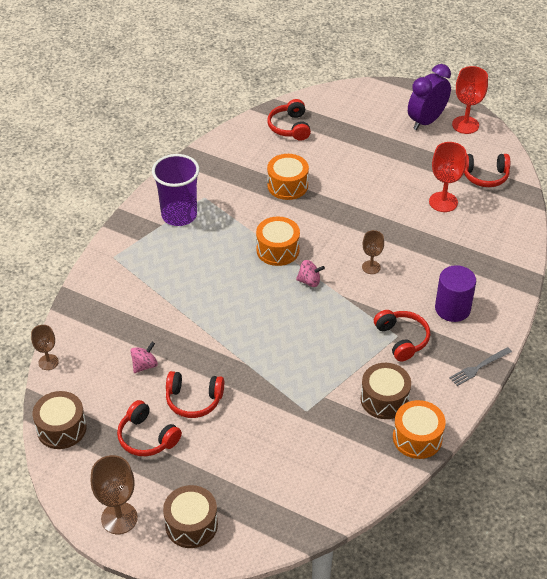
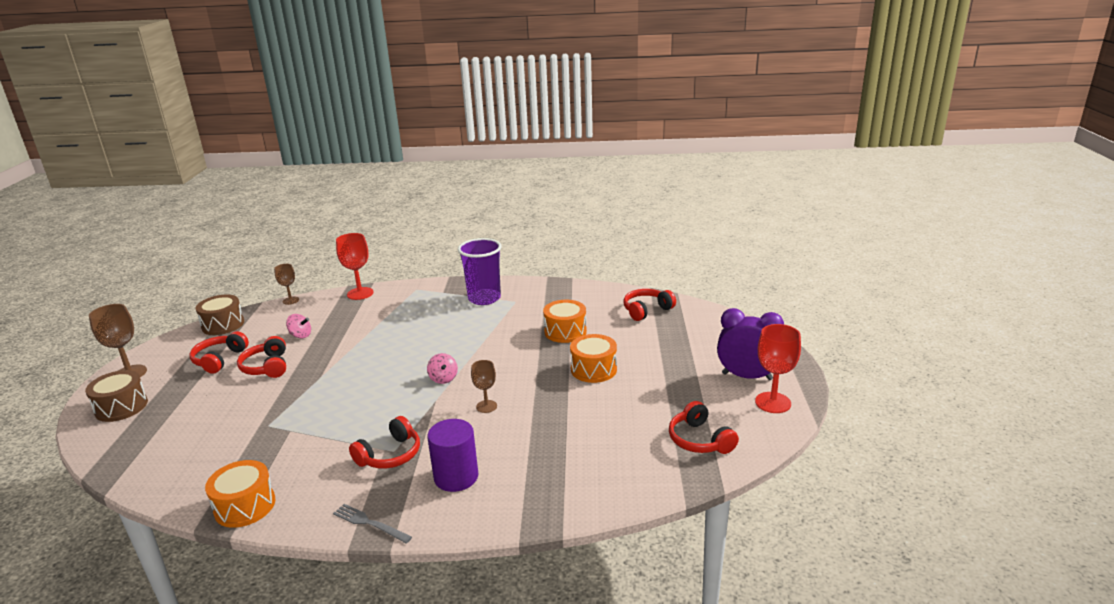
camera: 65 degrees right, 20 degrees down
orange drum [256,217,300,266] -> orange drum moved to [570,334,617,383]
brown drum [361,363,411,419] -> none
red goblet [429,142,467,212] -> red goblet moved to [336,233,374,300]

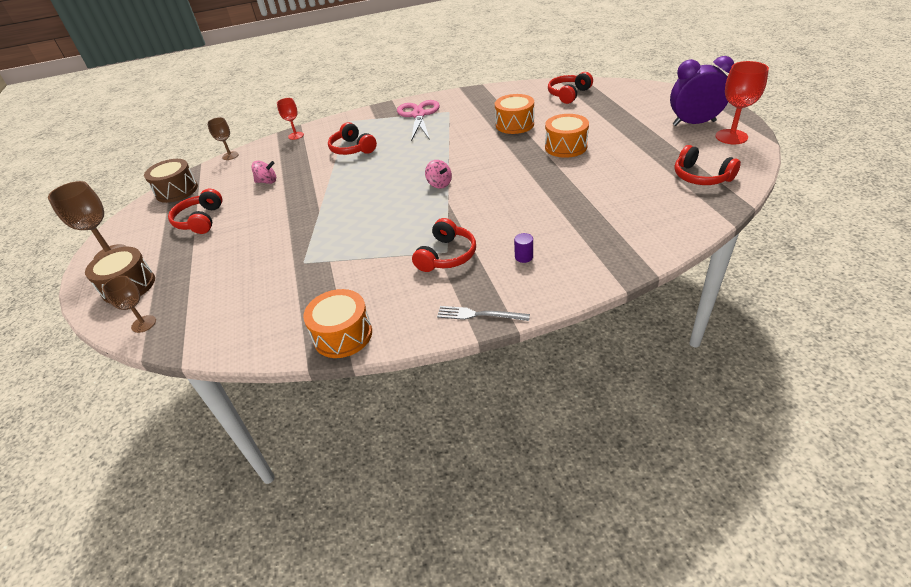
camera: 15 degrees left, 15 degrees up
red headphones [237,336,286,378] -> red headphones moved to [328,122,377,155]
red goblet [336,233,374,300] -> red goblet [277,98,304,140], size x0.61
purple cylinder [427,419,478,492] -> purple cylinder [514,233,533,263], size x0.44
purple cup [458,238,502,305] -> pink scissors [397,100,440,141]
brown goblet [471,360,497,413] -> brown goblet moved to [102,276,156,333]

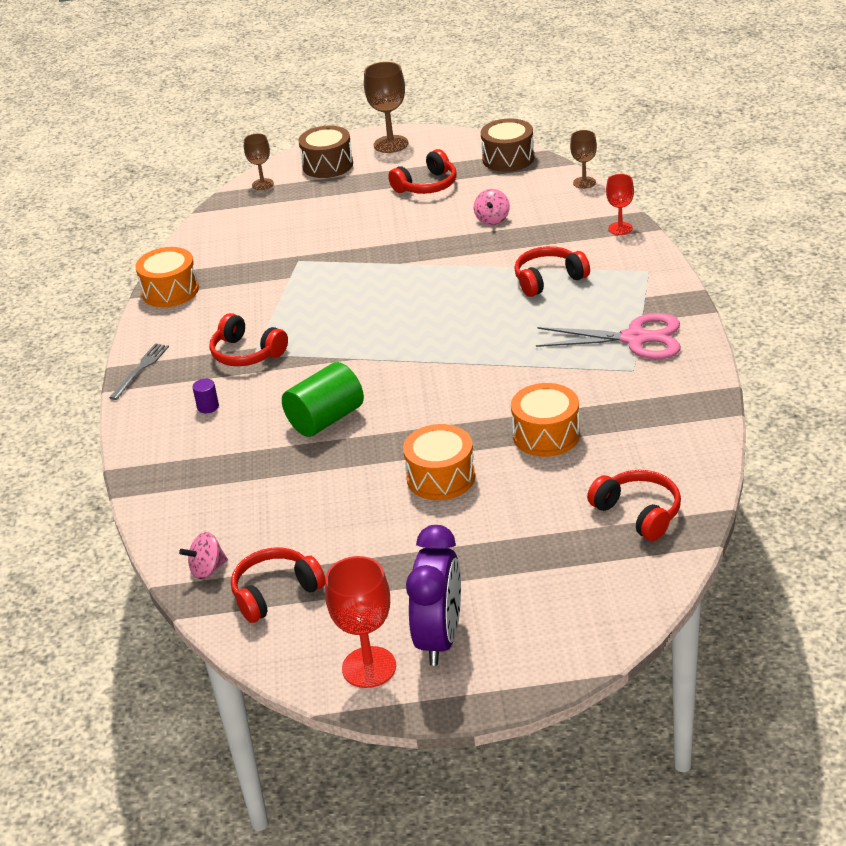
camera: 100 degrees right, 5 degrees down
red headphones [168,189,222,234] -> red headphones turned 135 degrees clockwise [388,149,457,194]
pink spinning top [425,160,452,189] -> pink spinning top moved to [179,532,228,579]
none -> green cylinder [282,362,364,437]

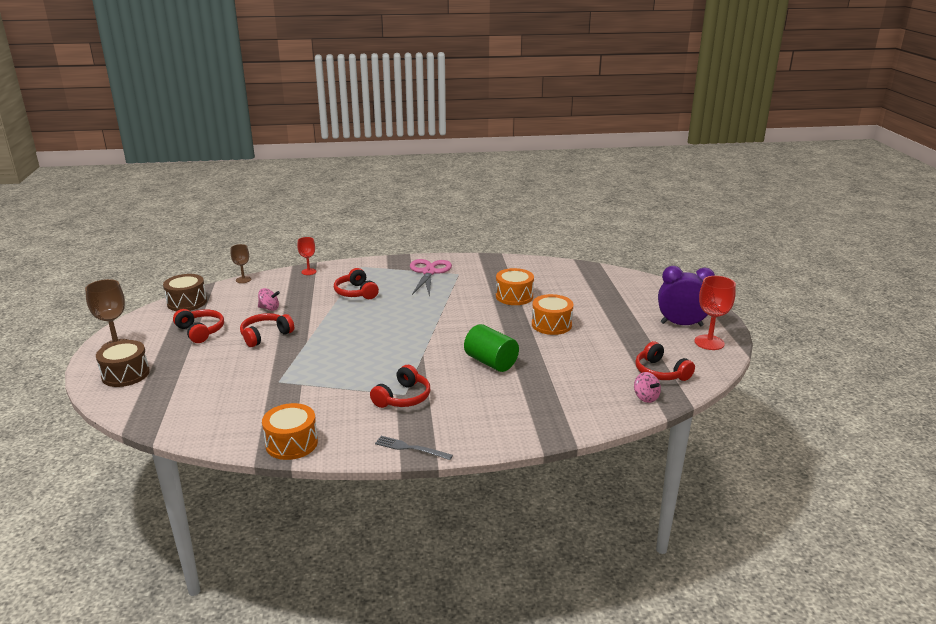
camera: 95 degrees left, 10 degrees down
purple cylinder [192,379,219,413] -> none
brown goblet [244,133,274,190] -> none
red headphones [587,470,681,541] -> red headphones moved to [240,313,294,347]

